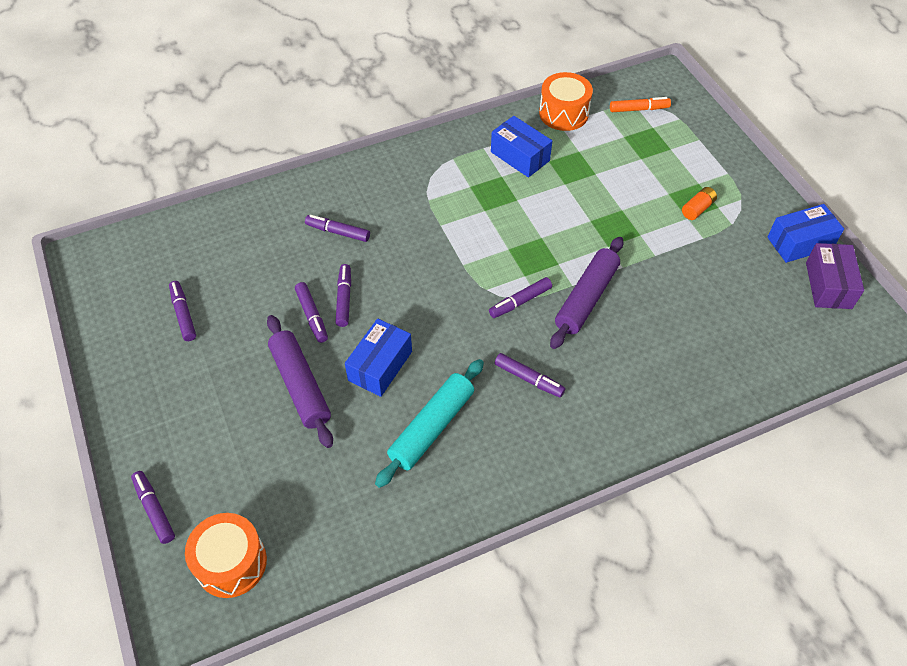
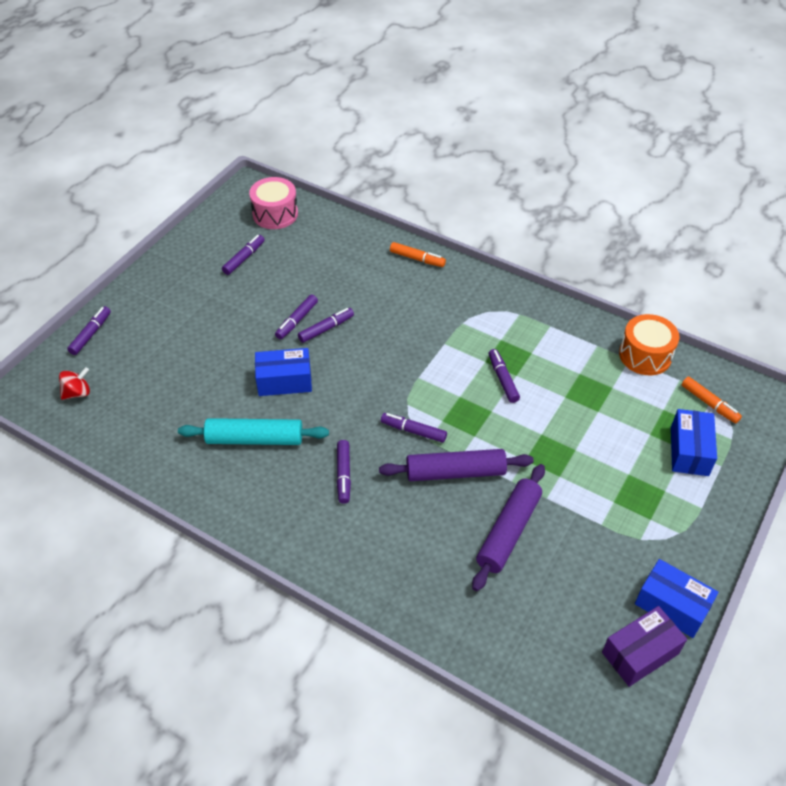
camera: 55 degrees right, 5 degrees down
orange drum [185,513,267,598] -> red spinning top [59,367,90,400]
purple rolling pin [267,315,333,448] -> purple rolling pin moved to [472,464,545,591]
purple marker [305,215,370,242] -> purple marker moved to [489,349,520,403]
blue box [491,116,552,178] -> blue box moved to [671,409,717,476]
orange battery [682,187,717,220] -> none
none -> pink drum [249,177,298,229]
none -> orange marker [390,242,446,267]

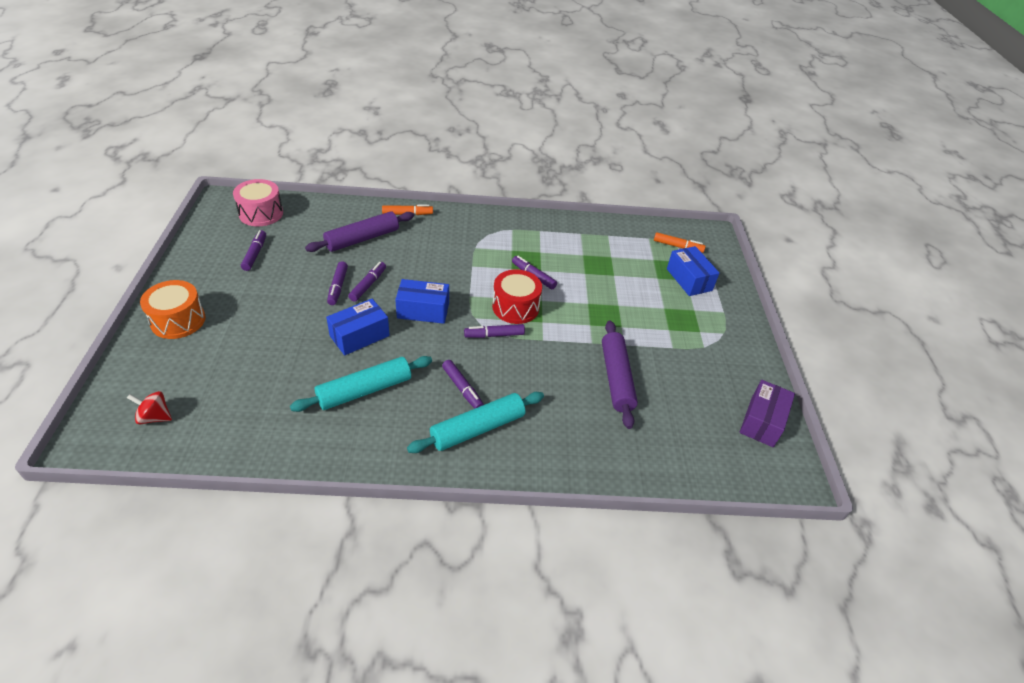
camera: 35 degrees left, 5 degrees down
red spinning top [59,367,90,400] -> red spinning top turned 105 degrees counterclockwise [127,391,172,424]
purple marker [67,306,111,355] -> none
purple rolling pin [379,449,534,481] -> purple rolling pin moved to [305,211,414,252]
orange drum [619,314,680,375] -> orange drum moved to [140,280,205,339]
blue box [635,559,718,638] -> blue box moved to [395,279,449,324]
none -> turquoise rolling pin [407,392,544,453]
none -> red drum [492,270,542,324]

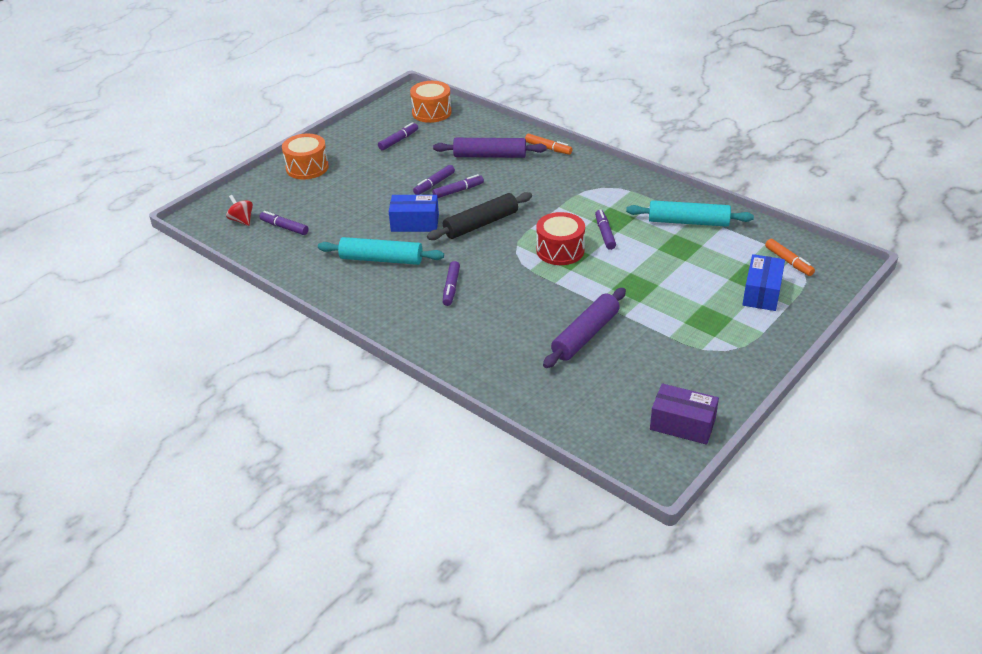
camera: 45 degrees right, 5 degrees down
pink drum [233,179,283,226] -> orange drum [410,81,452,123]
blue box [395,279,449,324] -> black rolling pin [427,192,532,240]
turquoise rolling pin [407,392,544,453] -> turquoise rolling pin moved to [626,200,754,227]
purple marker [464,324,525,338] -> purple marker moved to [259,211,309,235]
purple box [740,380,795,447] -> purple box turned 45 degrees clockwise [650,383,719,445]

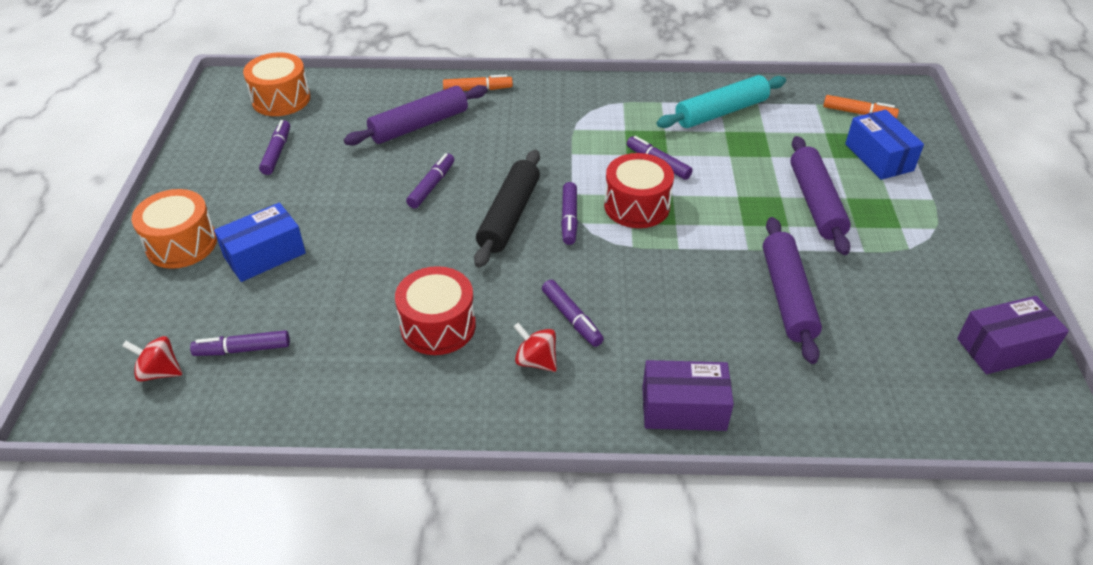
camera: 40 degrees left, 5 degrees up
turquoise rolling pin [318,237,444,265] -> red drum [395,266,476,355]
blue box [389,195,439,232] -> blue box moved to [214,203,306,282]
purple marker [413,165,455,195] -> purple marker moved to [561,182,578,245]
none -> red spinning top [514,323,557,372]
none -> purple box [642,360,734,431]
none -> purple rolling pin [790,136,851,255]

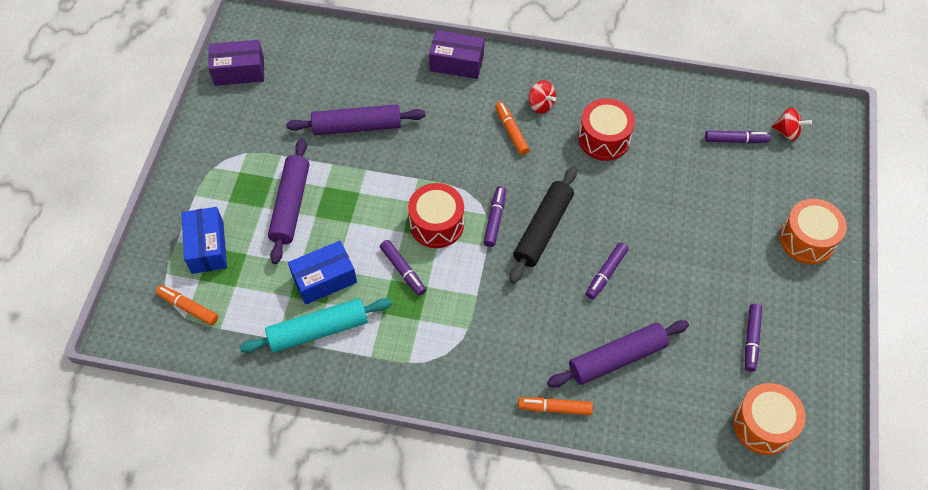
camera: 170 degrees left, 15 degrees up
blue box [214,203,306,282] -> blue box moved to [288,241,357,305]
purple marker [542,280,604,347] -> orange marker [495,102,530,155]
purple rolling pin [763,217,822,364] -> purple rolling pin turned 75 degrees clockwise [286,104,426,135]

